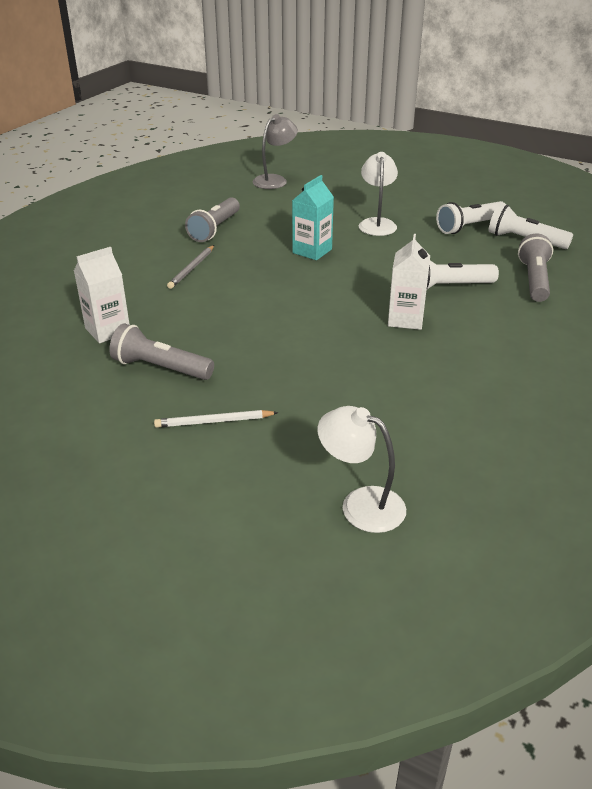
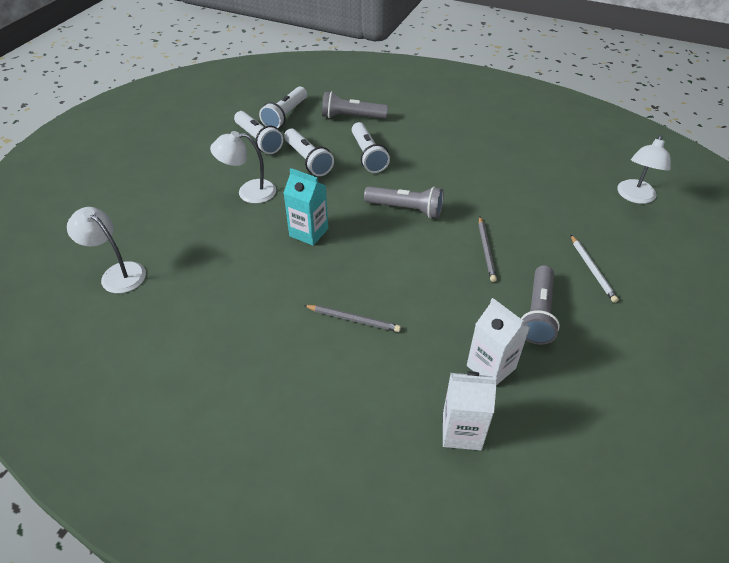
camera: 95 degrees left, 10 degrees up
grey flashlight [185,197,240,242] -> grey flashlight moved to [364,186,443,218]
grey lamp [253,114,298,189] -> white lamp [67,207,146,293]
white carton [388,234,430,330] -> white carton moved to [443,371,498,450]
none -> white flashlight [284,129,334,176]
none -> grey pencil [479,217,497,282]

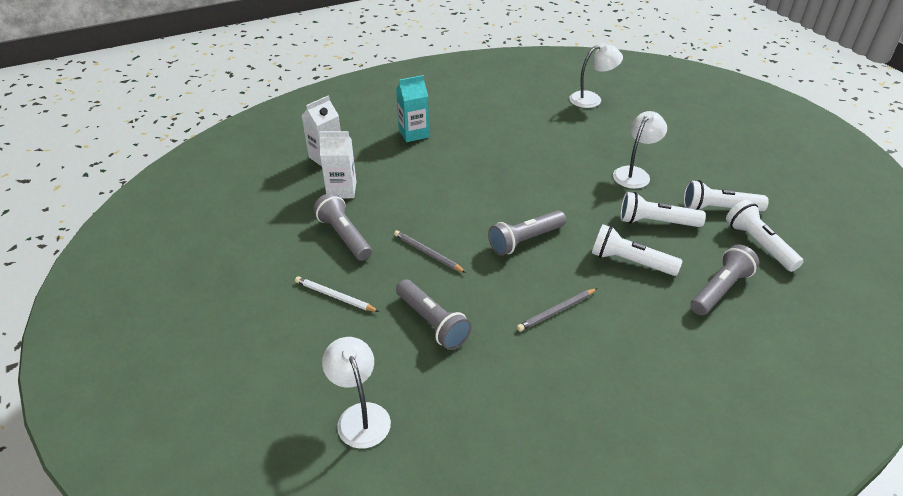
camera: 130 degrees right, 5 degrees down
turquoise carton [284,168,328,246] -> turquoise carton moved to [396,75,429,142]
grey pencil [303,305,401,332] -> grey pencil moved to [517,288,598,331]
none -> grey flashlight [396,279,472,350]

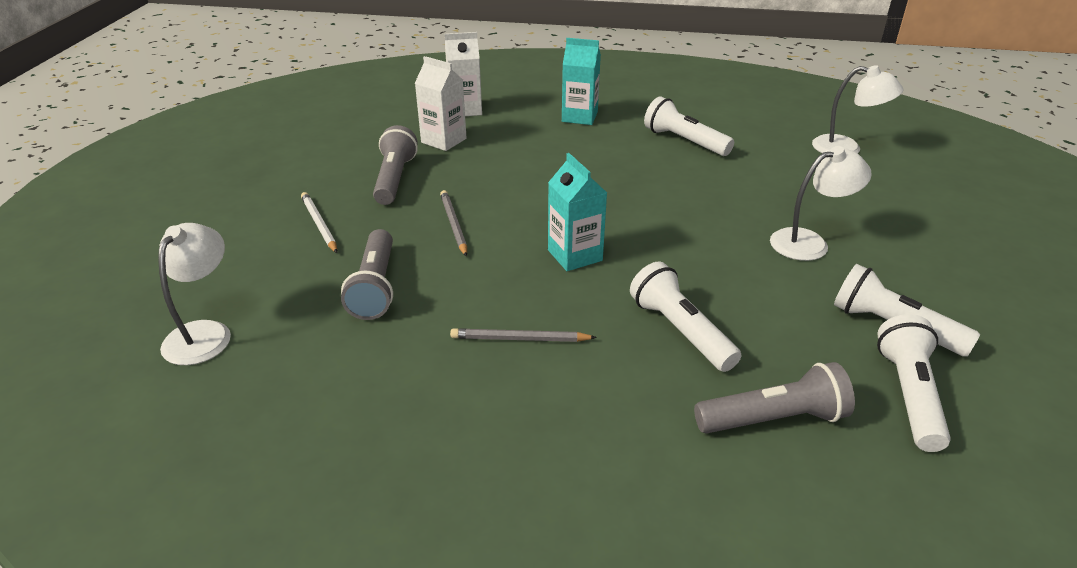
camera: 35 degrees right, 5 degrees down
grey flashlight [488,210,566,256] -> turquoise carton [548,153,607,271]
white flashlight [620,192,706,227] -> white flashlight moved to [644,96,734,156]

